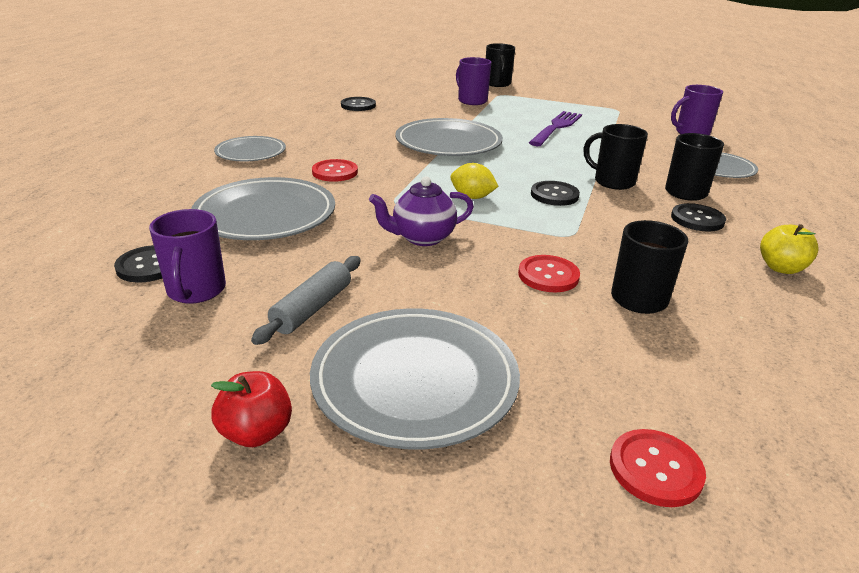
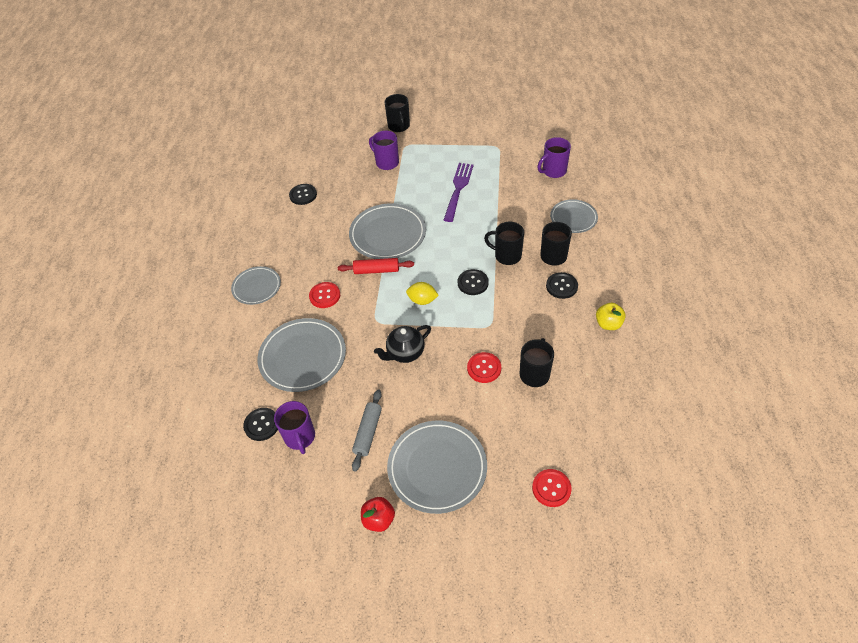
camera: 10 degrees left, 20 degrees up
purple teapot [369,176,474,246] -> black teapot [374,325,431,363]
none -> red rolling pin [338,258,414,274]

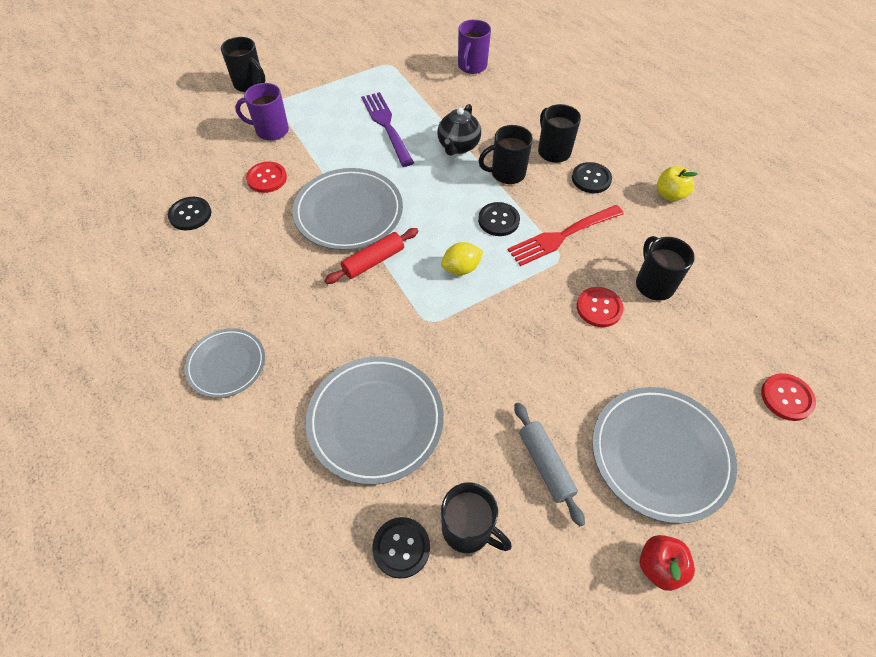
camera: 40 degrees left, 5 degrees up
purple mug [274,401,315,454] -> black mug [441,482,512,553]
red button [309,282,340,308] -> red button moved to [246,162,287,193]
black teapot [374,325,431,363] -> black teapot moved to [437,104,481,156]
grey plate [550,199,598,233] -> none
none -> red fork [508,205,624,266]

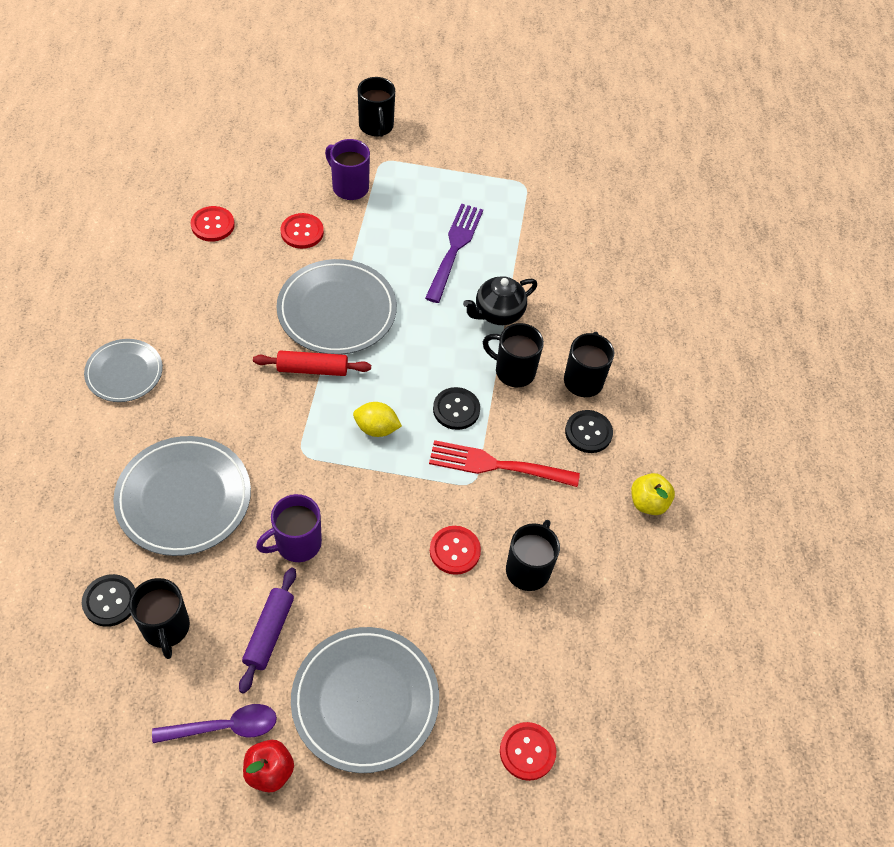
camera: 35 degrees right, 0 degrees up
black button [168,197,211,231] -> red button [191,206,235,242]
purple mug [458,19,491,74] -> purple mug moved to [256,494,322,562]
grey rolling pin [514,402,585,526] -> purple rolling pin [239,568,296,694]
none -> purple spoon [152,704,277,743]

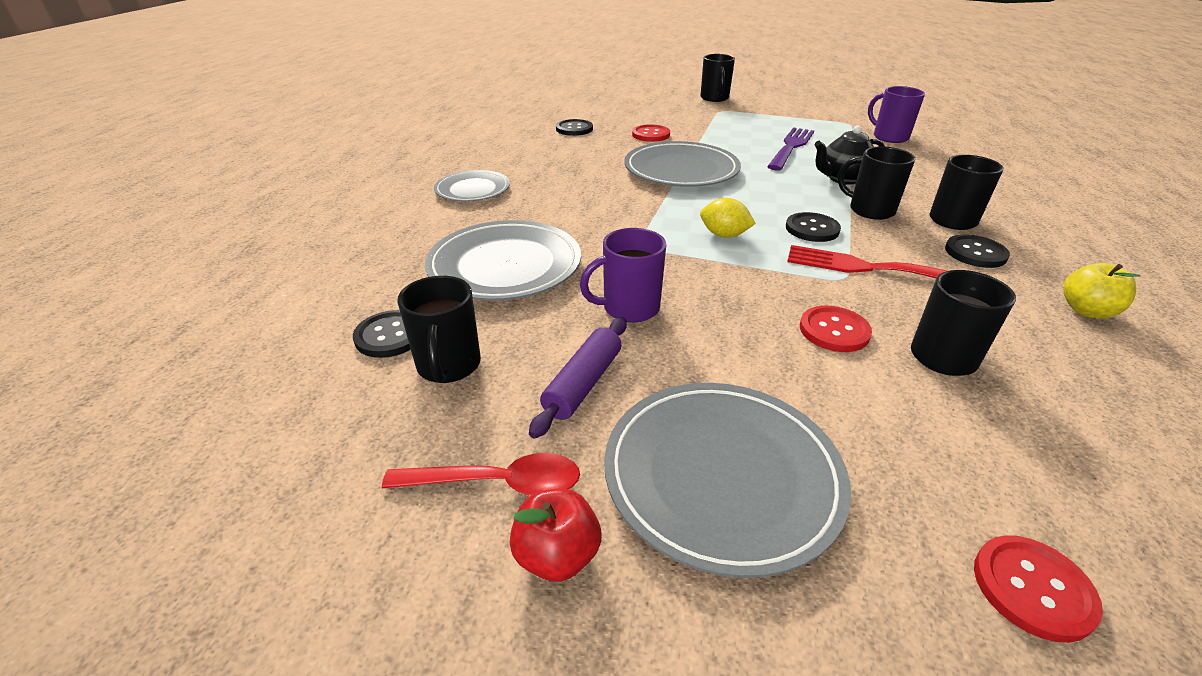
camera: 15 degrees right, 20 degrees down
purple spoon [152,704,277,743] -> red spoon [382,453,580,496]
red button [191,206,235,242] -> black button [556,119,593,136]
red rolling pin [253,351,371,376] -> none
purple mug [325,139,370,200] -> purple mug moved to [868,86,925,143]

